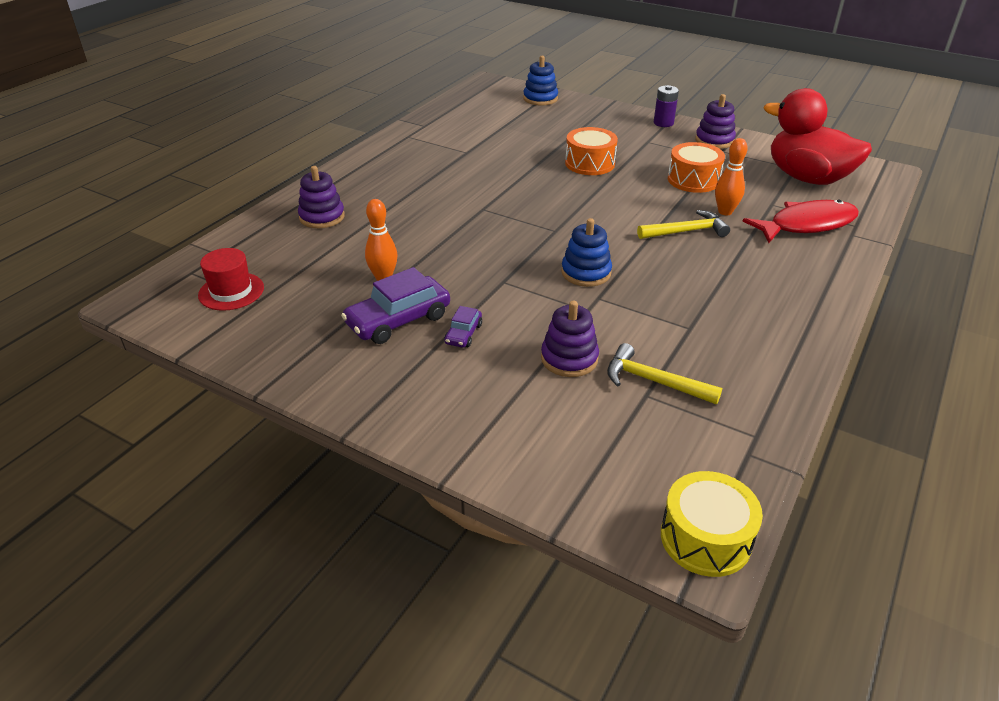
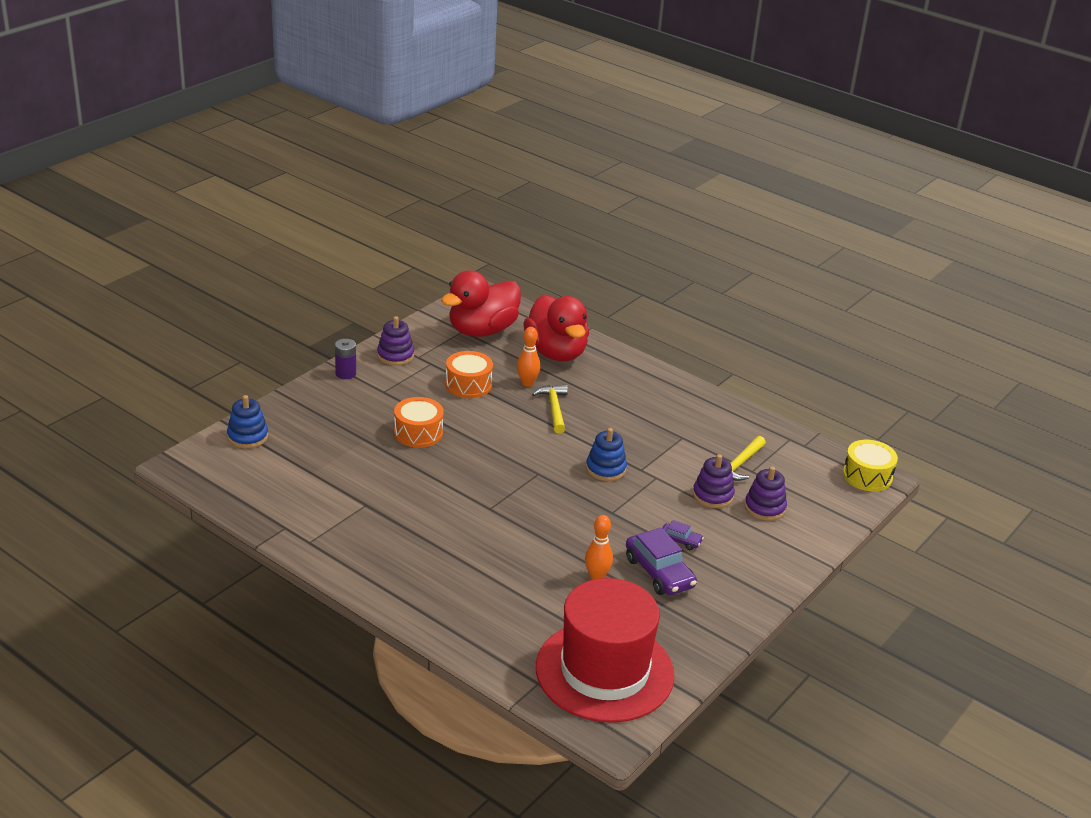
camera: 85 degrees left, 5 degrees down
red hat [198,248,264,311] -> red hat [536,578,675,723], size x2.34
purple stacking toy [298,166,345,228] -> purple stacking toy moved to [744,466,787,521]
red fish [742,200,859,243] -> red duck [523,295,589,361]

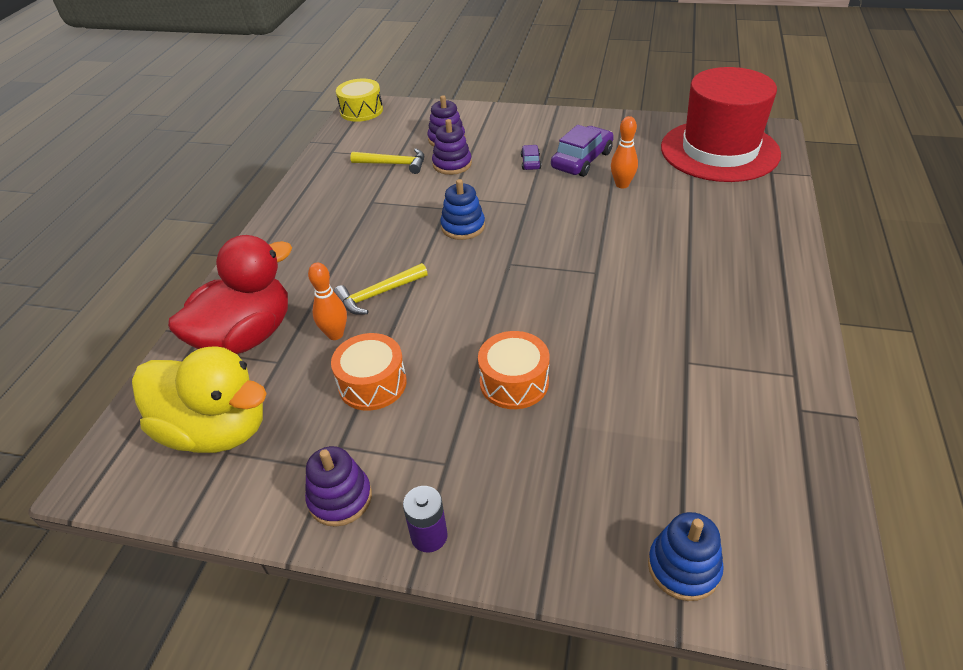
camera: 110 degrees left, 10 degrees up
red duck [441,270,521,337] -> yellow duck [132,346,267,453]

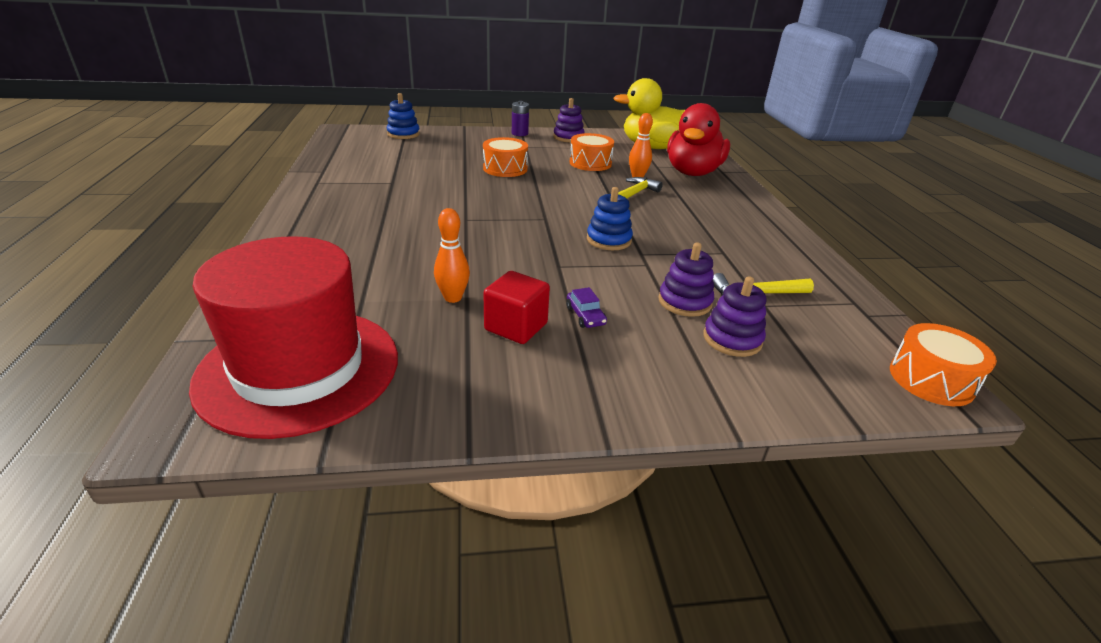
camera: 155 degrees right, 10 degrees down
yellow drum [336,78,383,122] -> orange drum [890,323,997,406]
purple car [551,125,614,177] -> red cube [483,271,550,344]

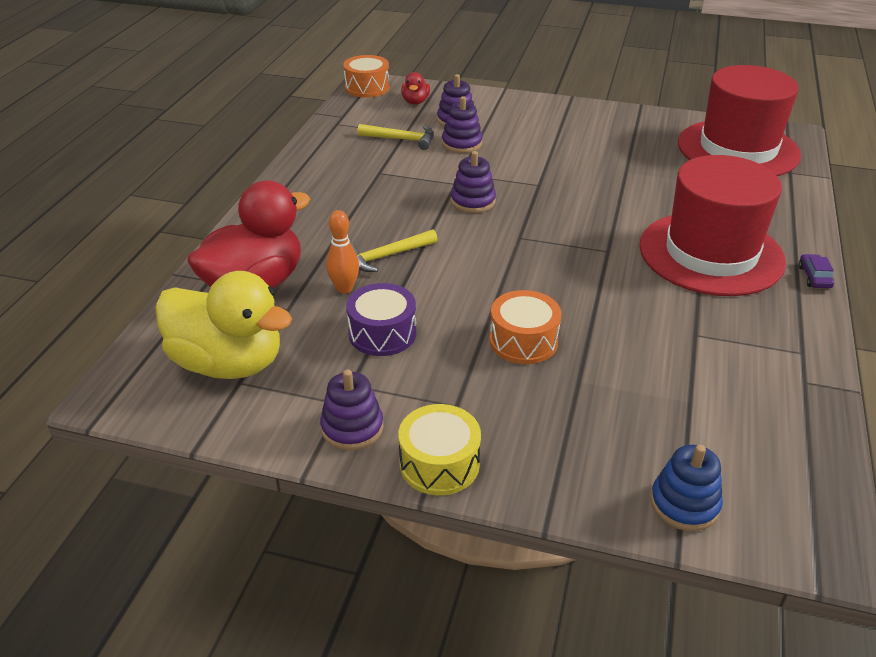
camera: 155 degrees left, 5 degrees up
orange bowling pin [434,208,470,303] -> none
red cube [483,271,550,344] -> none
purple battery [512,101,529,136] -> yellow drum [399,404,481,495]
purple car [566,287,607,328] -> purple car moved to [799,254,834,288]
orange drum [570,133,614,171] -> purple drum [346,283,416,356]
blue stacking toy [587,187,633,250] -> purple stacking toy [451,151,496,213]
none -> red duck [401,72,430,105]
none -> red hat [639,155,786,296]

